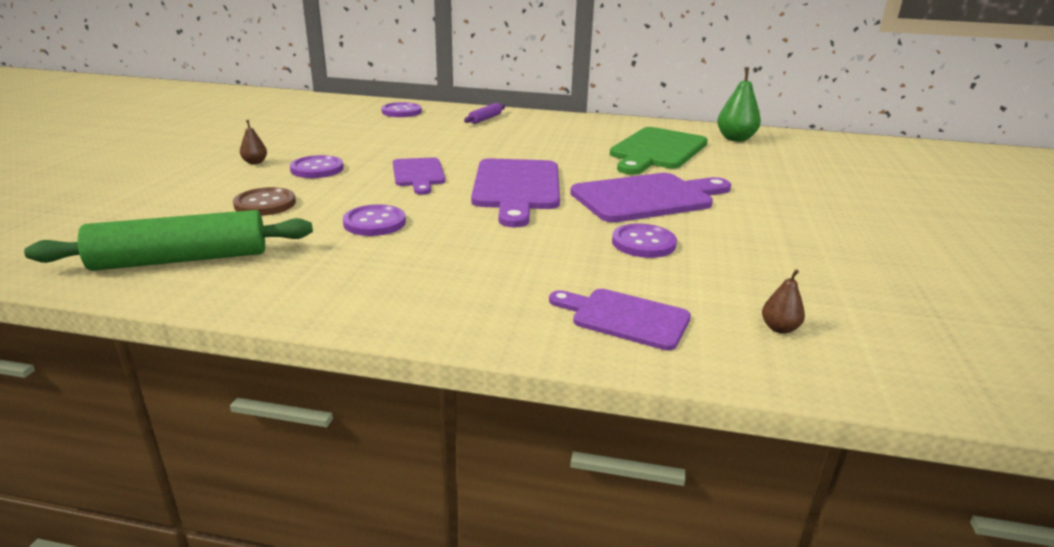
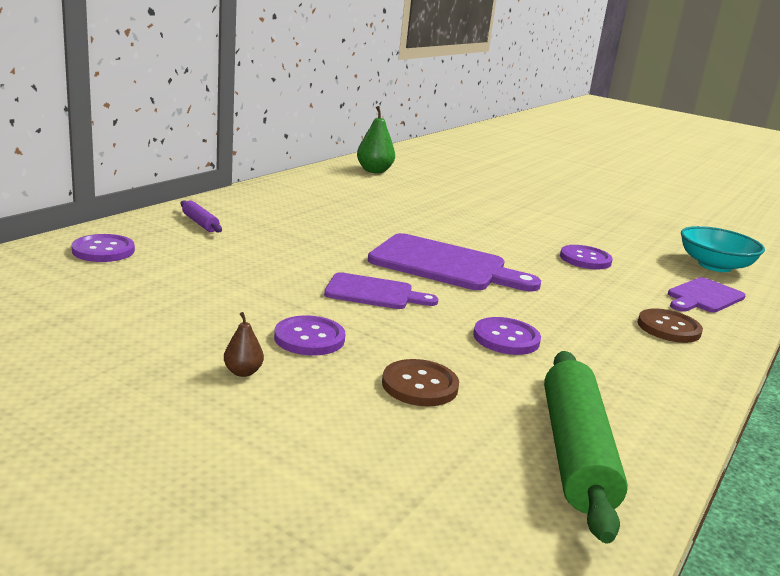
camera: 70 degrees left, 5 degrees down
purple cutting board [570,173,731,222] -> none
green cutting board [610,127,708,174] -> none
brown pear [762,269,805,334] -> turquoise bowl [681,226,765,272]
none -> brown button [638,308,703,343]

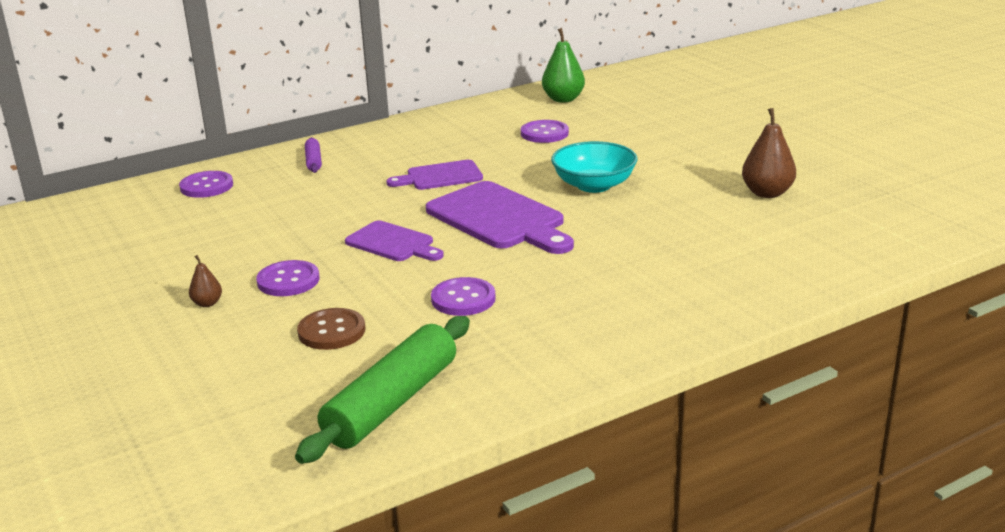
camera: 30 degrees right, 5 degrees up
purple button [560,245,613,269] -> purple button moved to [521,120,569,143]
brown button [638,308,703,343] -> none
purple cutting board [668,277,746,312] -> purple cutting board moved to [386,160,483,190]
turquoise bowl [681,226,765,272] -> turquoise bowl moved to [551,141,637,193]
none -> brown pear [742,108,796,198]

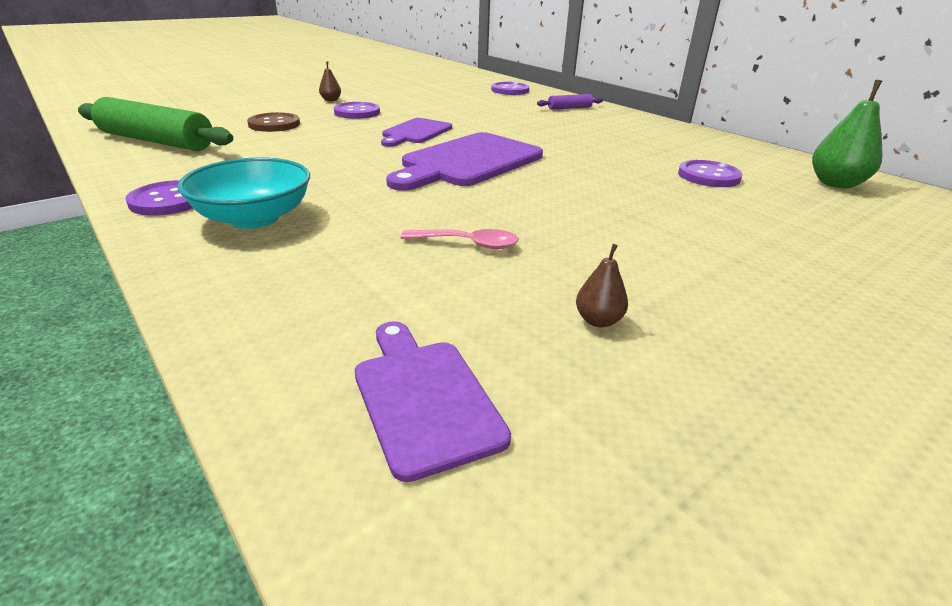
camera: 80 degrees right, 5 degrees up
purple cutting board [386,160,483,190] -> purple cutting board moved to [355,321,511,482]
purple button [431,277,496,316] -> purple button moved to [125,180,193,216]
turquoise bowl [551,141,637,193] -> turquoise bowl moved to [178,157,310,229]
brown pear [742,108,796,198] -> brown pear [576,244,628,328], size x0.53
none -> pink spoon [401,229,519,249]

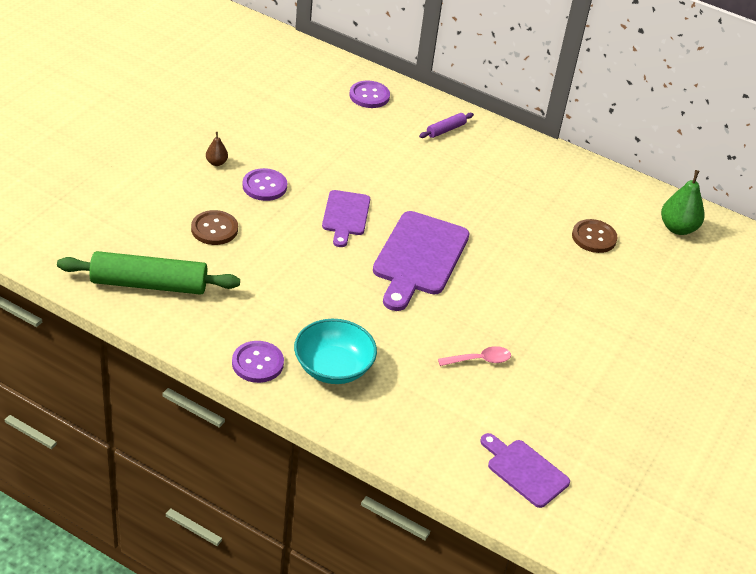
camera: 25 degrees left, 10 degrees up
brown pear [576,244,628,328] -> none
purple button [678,160,743,187] -> brown button [572,219,618,253]

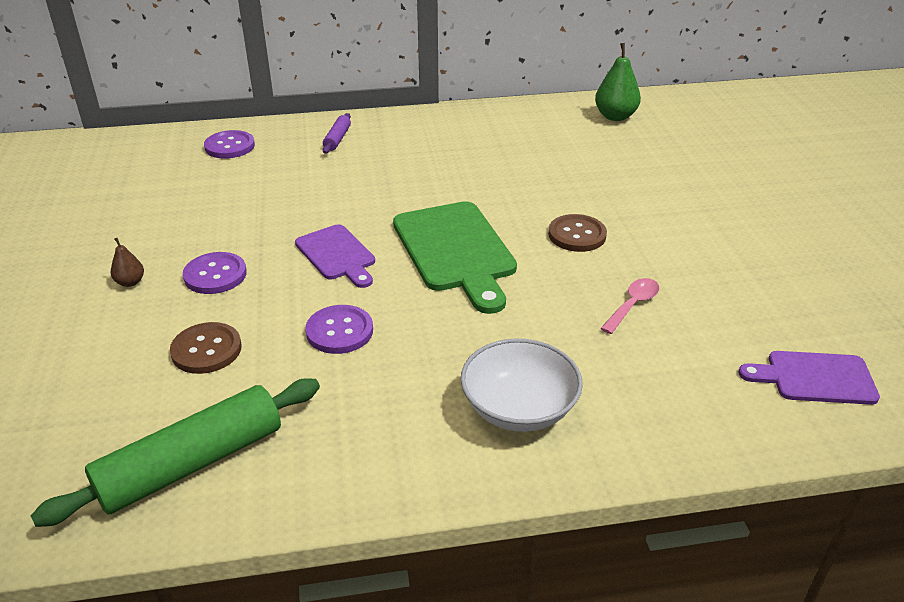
camera: 35 degrees left, 5 degrees down
purple button [232,341,284,383] -> purple button moved to [305,305,373,354]
turquoise bowl [294,319,377,384] -> white bowl [461,338,583,432]
purple cutting board [373,211,470,311] -> green cutting board [393,201,517,314]
brown button [572,219,618,253] -> brown button moved to [548,214,607,252]

